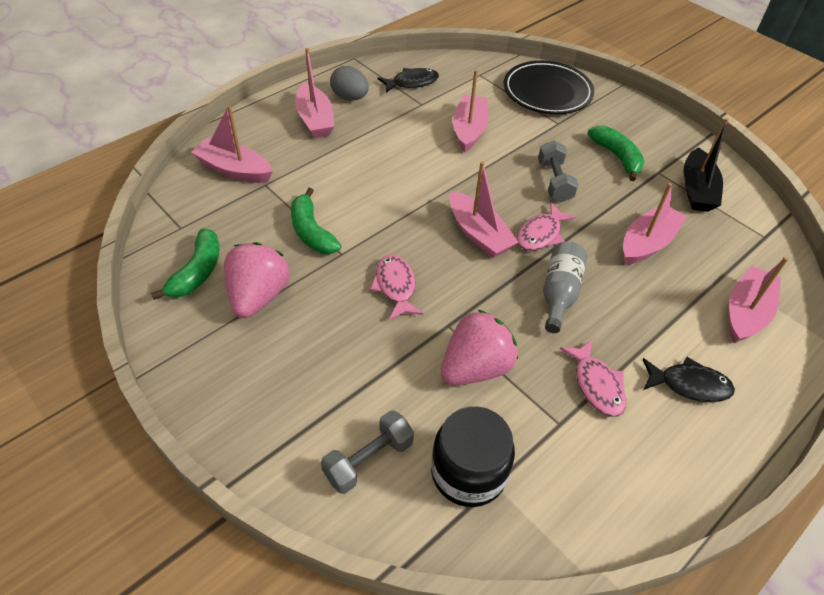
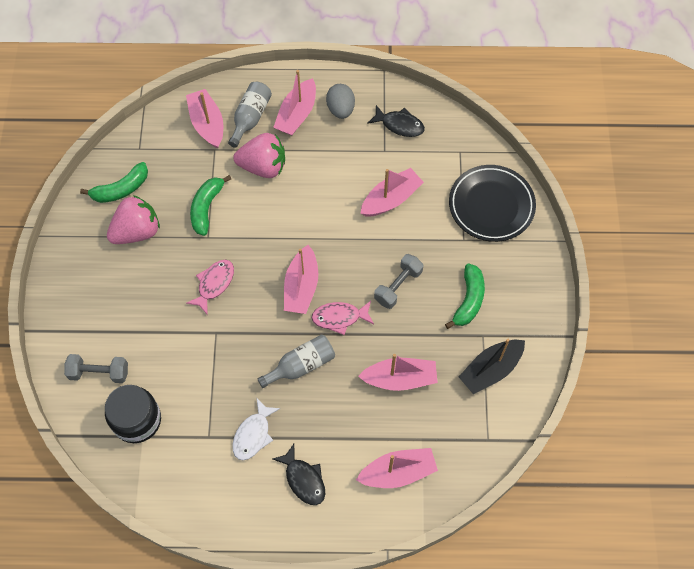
camera: 45 degrees right, 15 degrees up
pink strawberry [441,309,518,385] -> pink strawberry moved to [233,133,285,178]
pink fish [560,340,626,417] -> white fish [232,397,280,460]
none -> grey bottle [228,82,272,148]

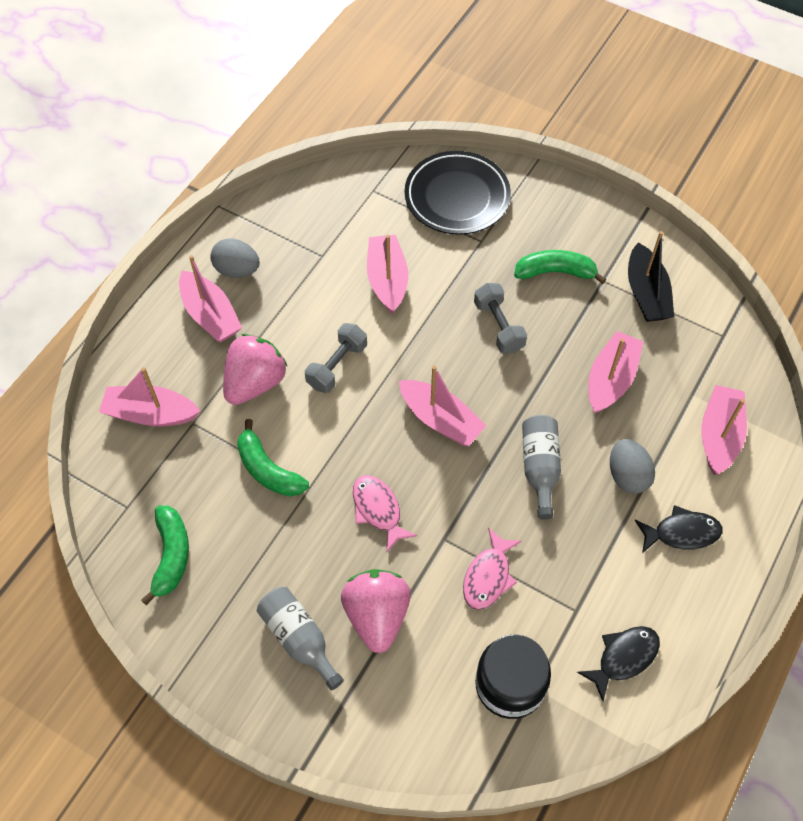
camera: 60 degrees left, 5 degrees down
grey dumbbell [64,354,128,383] -> grey dumbbell moved to [305,323,367,393]
pink strawberry [107,195,160,244] -> pink strawberry moved to [341,569,411,653]
grey bottle [228,82,272,148] -> grey bottle moved to [257,587,344,690]
white fish [232,397,280,460] -> none
pink fish [312,301,374,335] -> pink fish moved to [463,528,522,610]
black fish [367,105,425,137] -> black fish moved to [577,626,660,701]
green banana [445,264,485,329] -> green banana turned 45 degrees counterclockwise [514,250,606,284]
none -> grey egg [610,439,655,494]

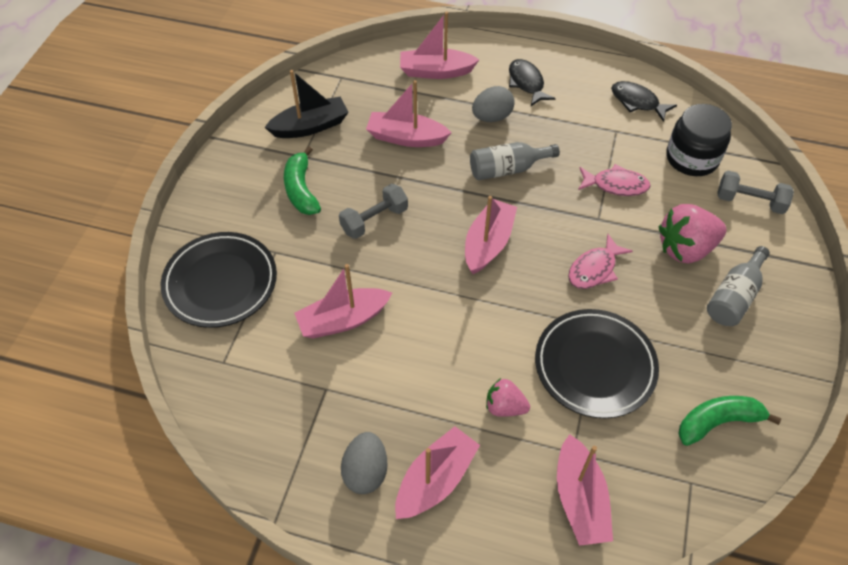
camera: 105 degrees left, 5 degrees down
pink strawberry [223,334,288,405] -> pink strawberry [486,378,530,417], size x0.57
green banana [237,419,309,497] -> black plate [535,309,659,418]
grey dumbbell [305,323,367,393] -> grey dumbbell moved to [717,171,794,214]

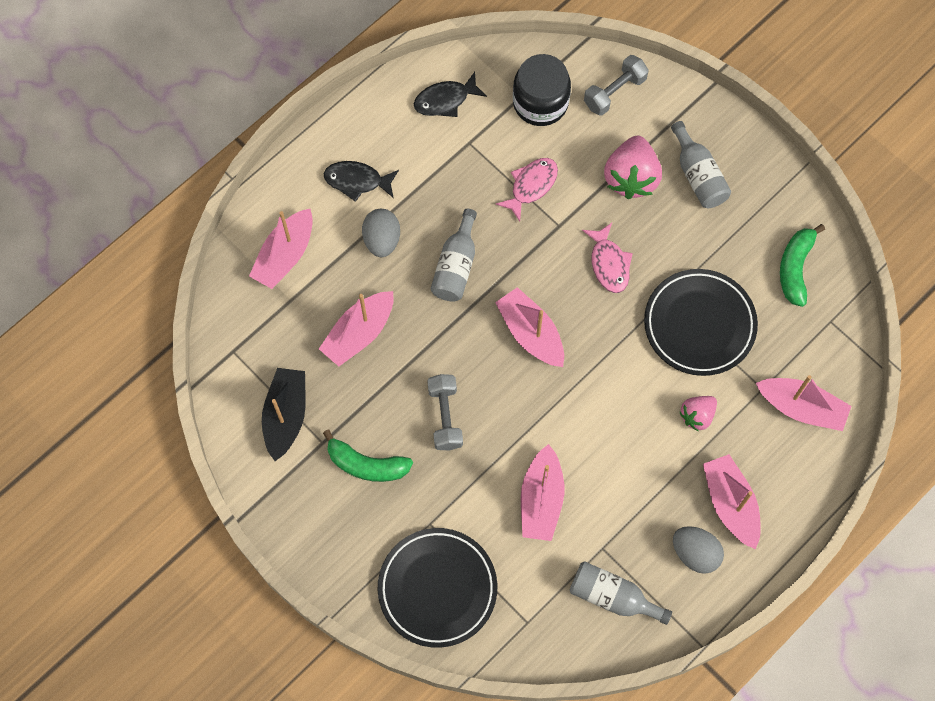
camera: 60 degrees left, 15 degrees up
none -> grey bottle [570,561,672,625]

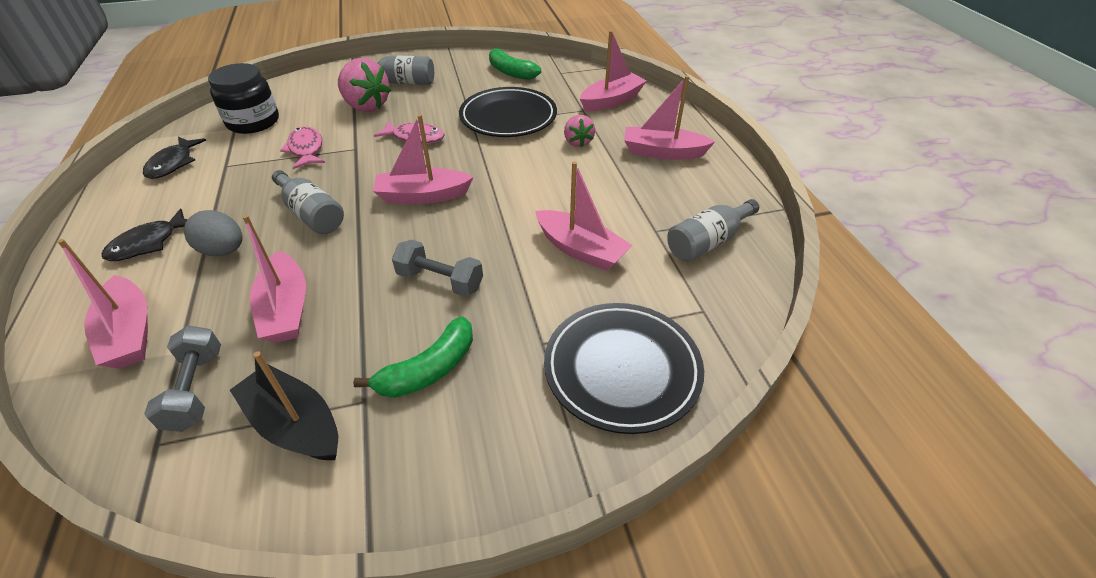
camera: 60 degrees left, 25 degrees down
grey dumbbell [584,55,649,116] -> grey dumbbell moved to [144,326,221,432]
grey egg [673,526,724,574] -> none

